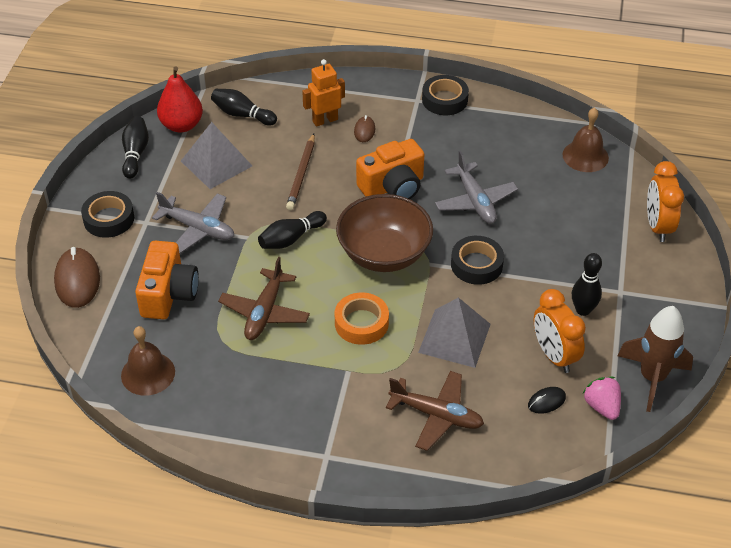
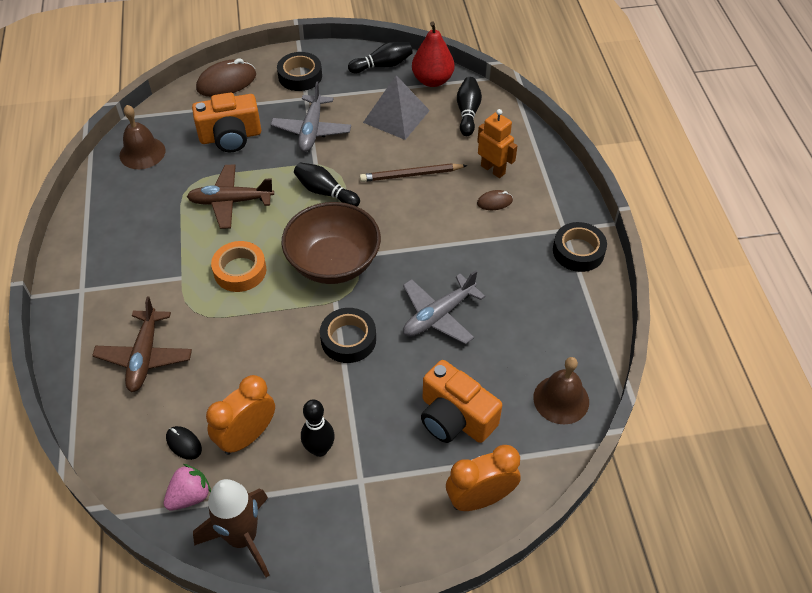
camera: 70 degrees right, 5 degrees up
orange camera [356,139,424,199] -> orange camera moved to [421,360,502,443]
grey pyramid [418,297,491,368] -> none

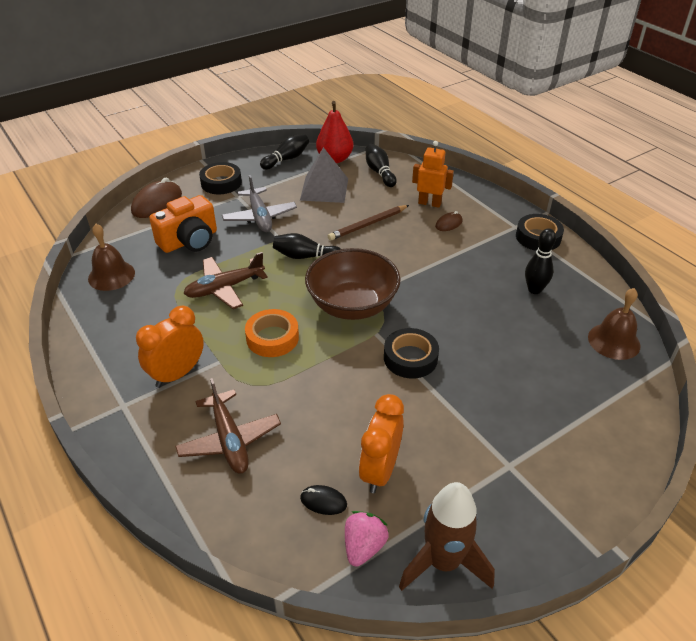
camera: 25 degrees left, 10 degrees down
black bowling pin [301,399,335,457] -> black bowling pin moved to [525,228,556,294]
grey plane [403,270,485,345] -> none
orange camera [421,360,502,443] -> none
orange clock [446,445,521,511] -> orange clock moved to [136,306,204,388]

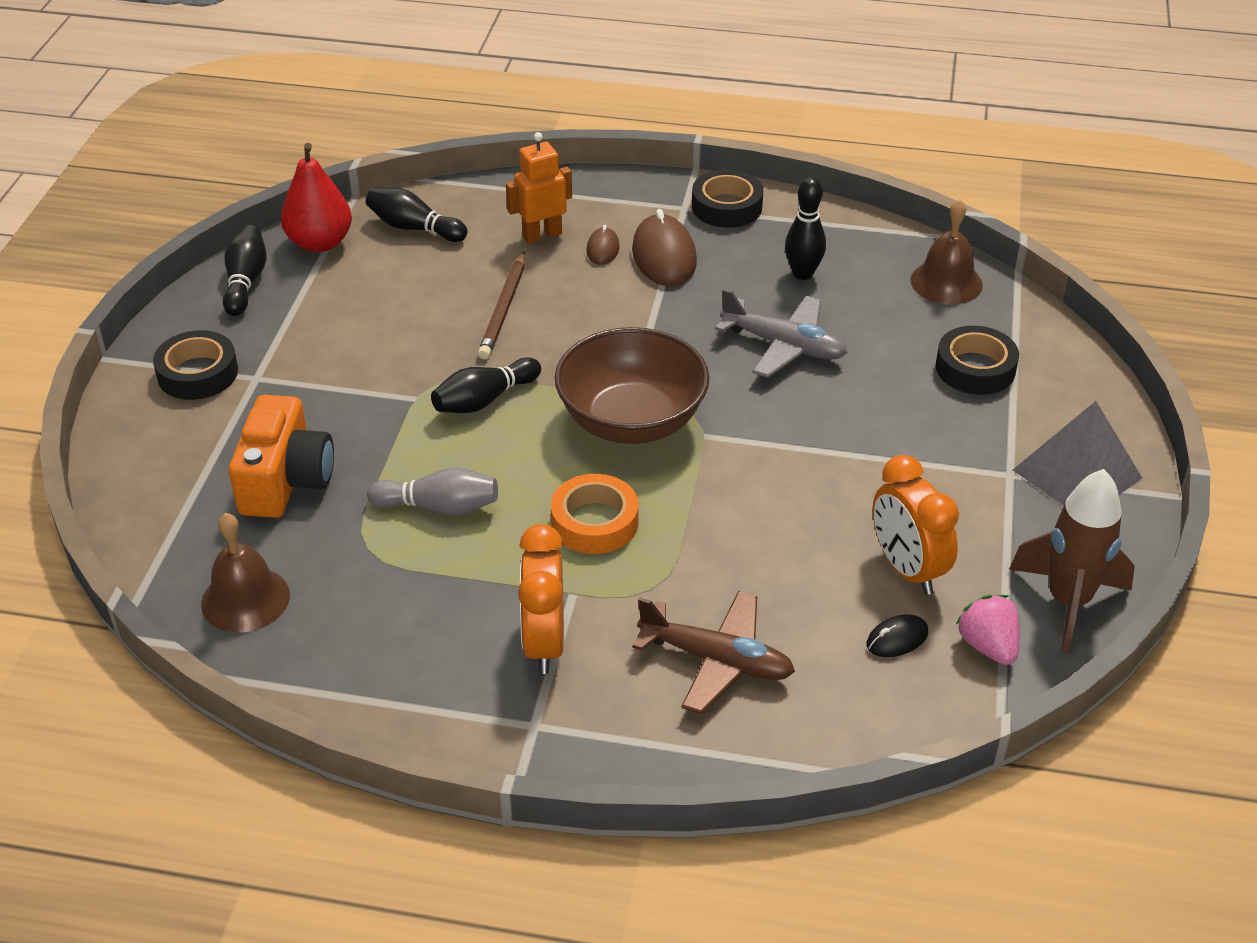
camera: 45 degrees left, 0 degrees up
brown mouse [131,178,182,218] -> brown mouse moved to [632,209,697,286]
brown plane [183,252,268,309] -> grey bowling pin [367,467,498,515]
grey plane [222,175,297,232] -> grey plane moved to [715,288,848,378]
grey pyramid [300,147,348,203] -> grey pyramid moved to [1013,401,1142,505]
black tape [384,328,439,379] -> black tape moved to [936,326,1019,395]

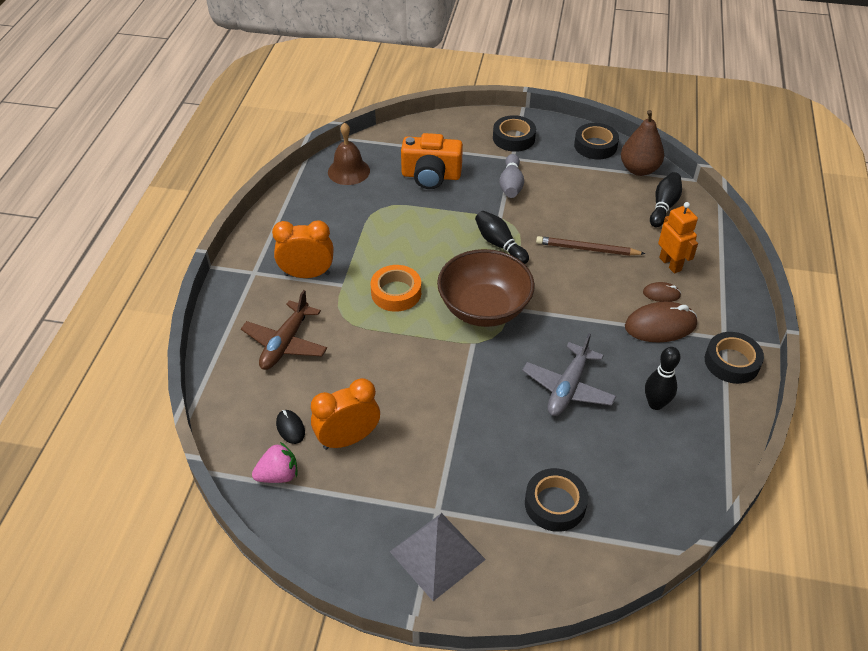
camera: 90 degrees right, 5 degrees up
black bowling pin [223,225,266,316] -> black tape [574,123,619,159]
red pear [281,143,352,252] -> brown pear [621,110,664,176]
grey bowling pin [367,467,498,515] -> grey bowling pin moved to [499,154,524,198]
brown bell [910,199,983,305] -> none
brown rocket [1009,469,1135,654] -> none

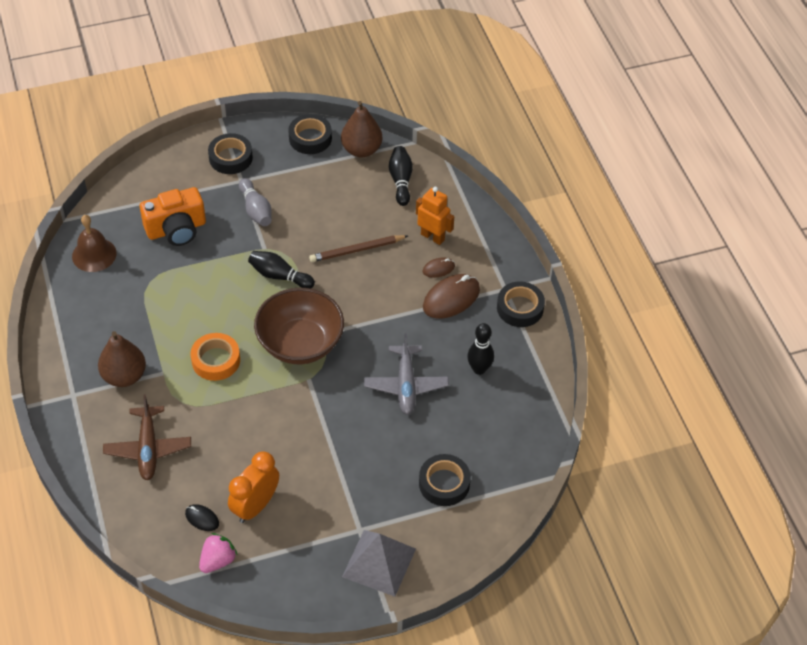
camera: 30 degrees left, 5 degrees up
orange clock [272,220,334,278] -> brown pear [98,331,146,387]

